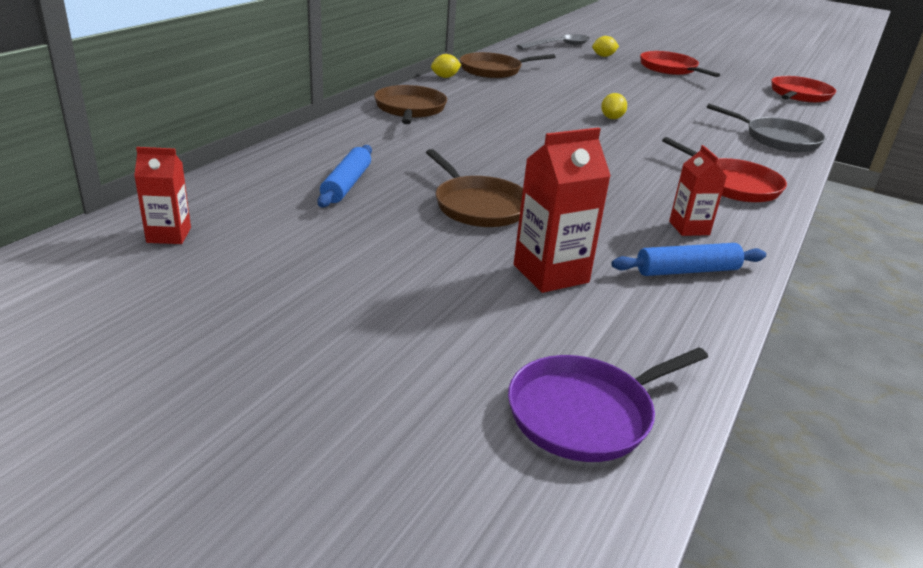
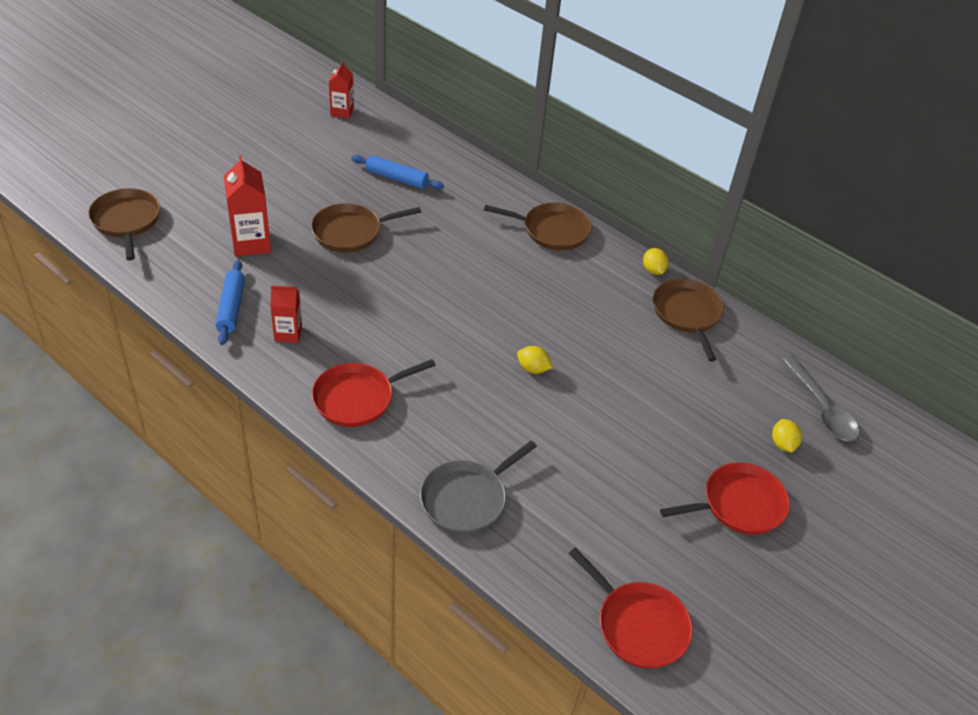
camera: 100 degrees right, 15 degrees up
purple pan [508,347,708,462] -> brown pan [88,188,160,260]

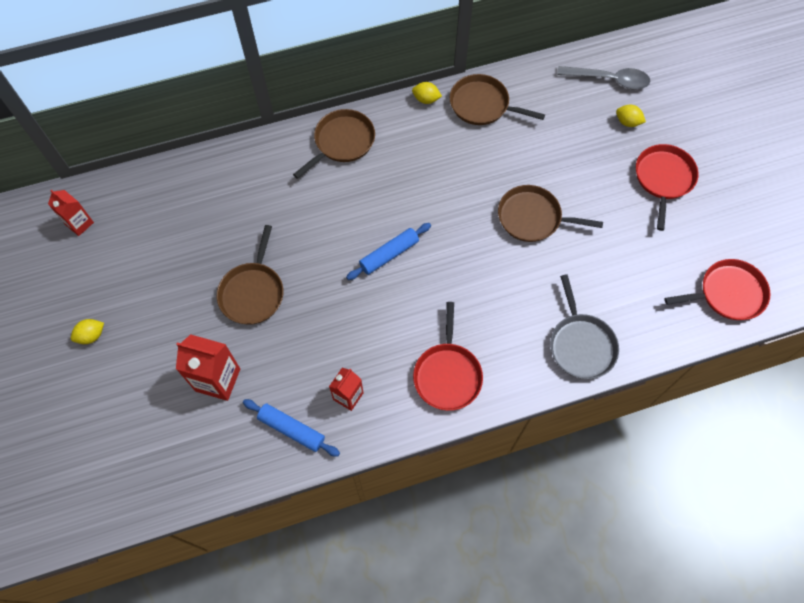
camera: 55 degrees left, 20 degrees up
brown pan [88,188,160,260] -> brown pan moved to [498,185,603,242]
blue rolling pin [351,155,444,190] -> blue rolling pin moved to [346,223,431,280]
yellow lemon [517,346,553,374] -> yellow lemon moved to [71,319,104,344]

